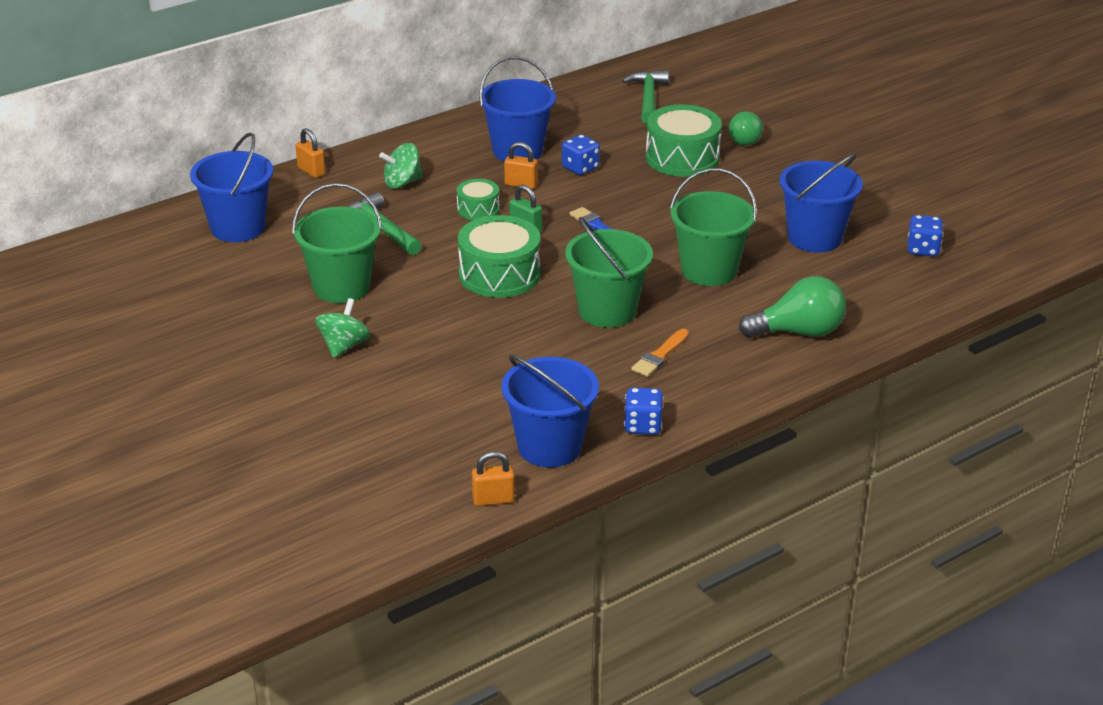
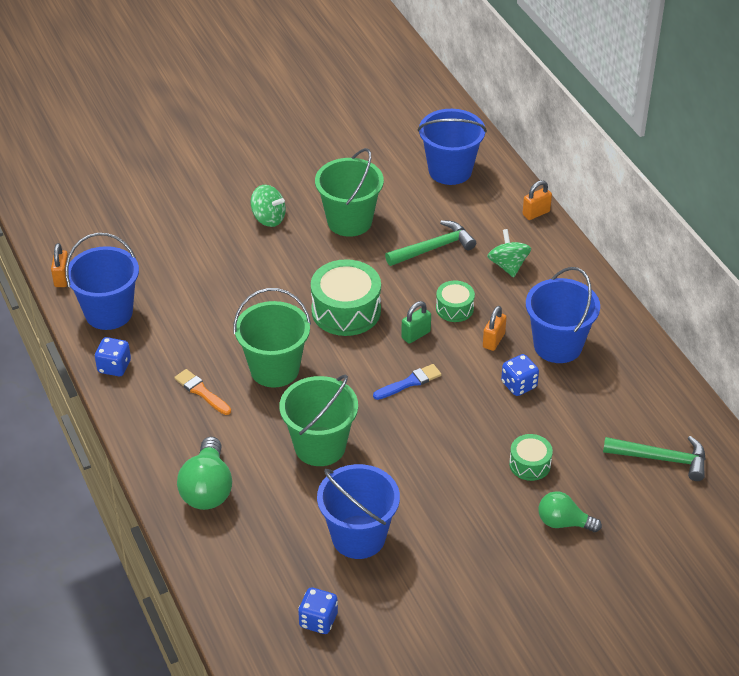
camera: 100 degrees right, 10 degrees up
green drum [646,105,722,177] -> green drum [509,434,553,481], size x0.55

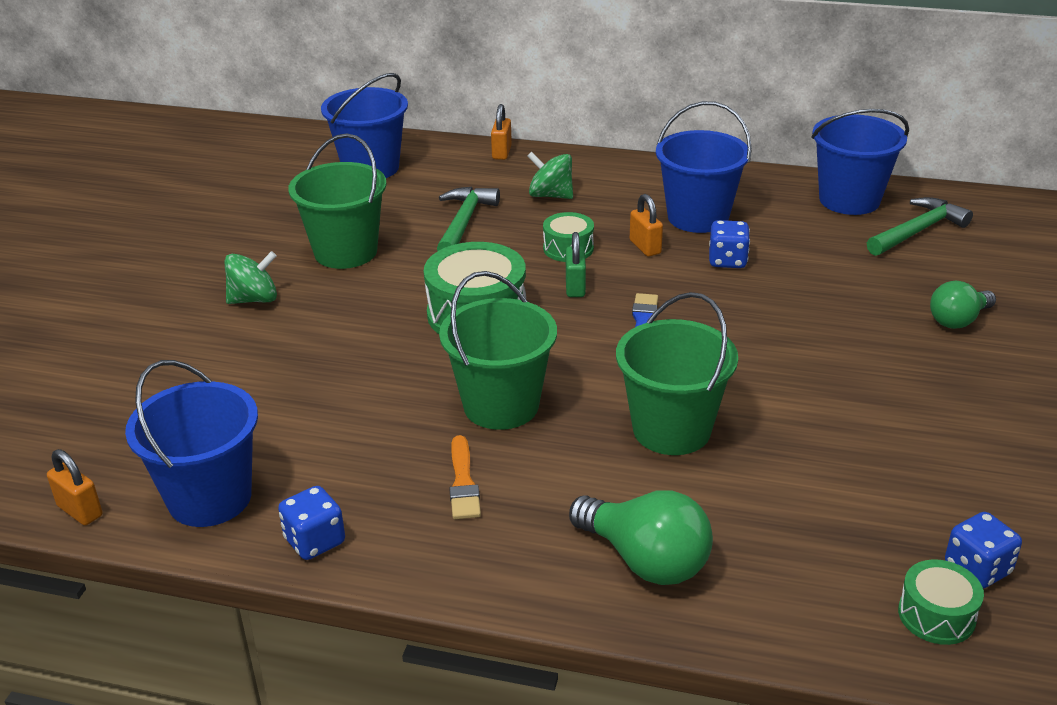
camera: 50 degrees left, 10 degrees down
orange brush [174,369,231,415] -> orange brush turned 90 degrees counterclockwise [449,435,481,519]
blue bucket [317,464,400,559] -> blue bucket moved to [811,109,909,215]
green drum [509,434,553,481] -> green drum moved to [898,560,984,645]

